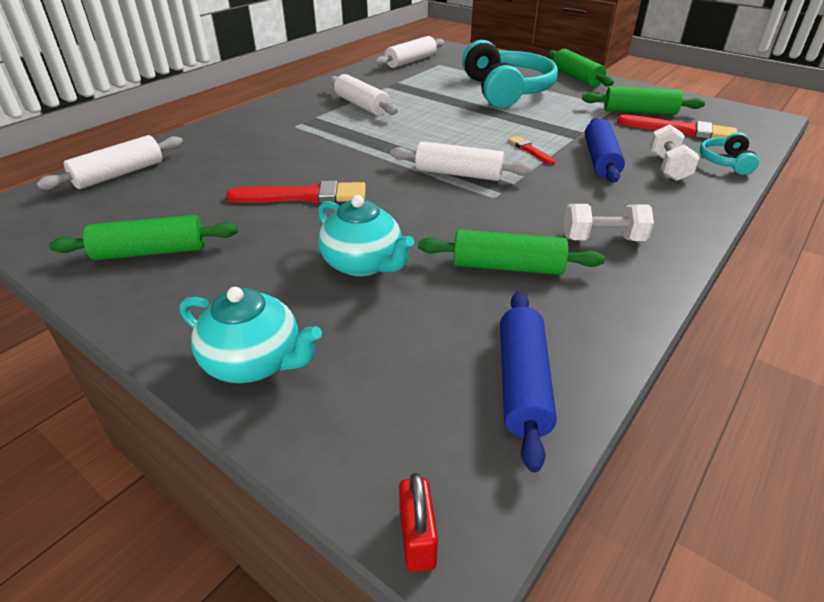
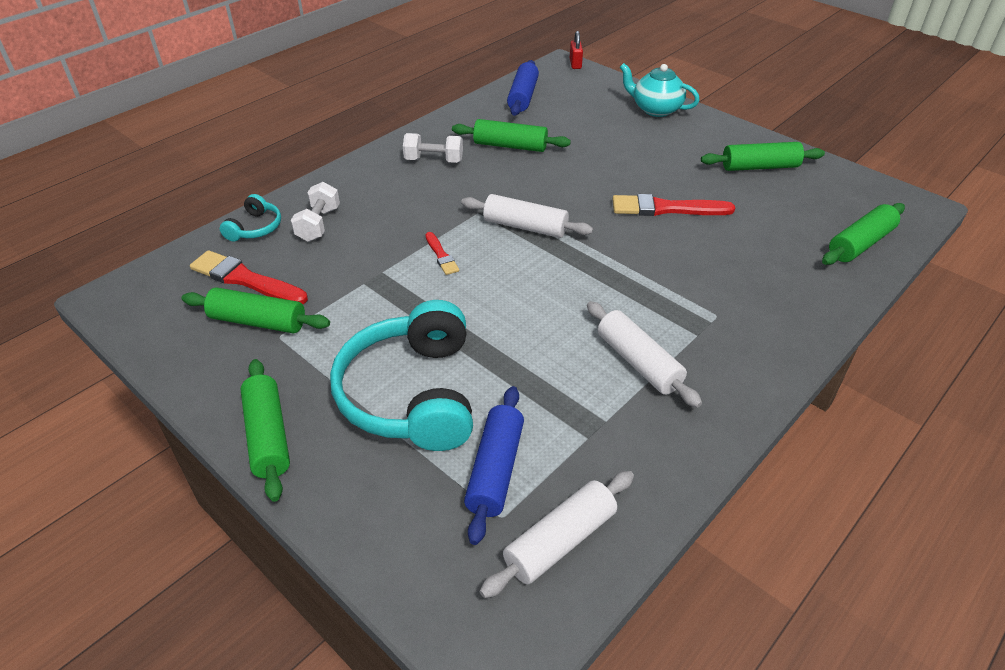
camera: 175 degrees left, 5 degrees up
white rolling pin [37,135,183,190] -> green rolling pin [822,203,905,265]
turquoise teapot [318,195,414,277] -> none
blue rolling pin [585,118,625,183] -> blue rolling pin moved to [464,386,524,545]

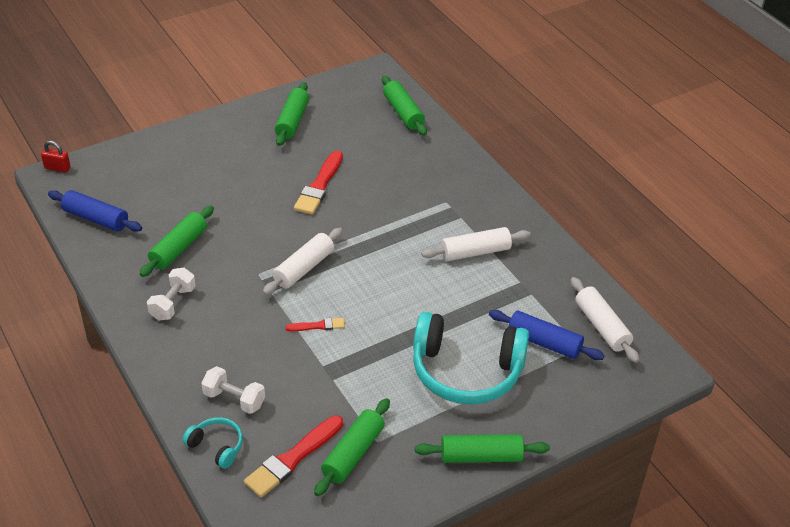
camera: 75 degrees left, 0 degrees up
turquoise teapot [620,63,700,117] -> none

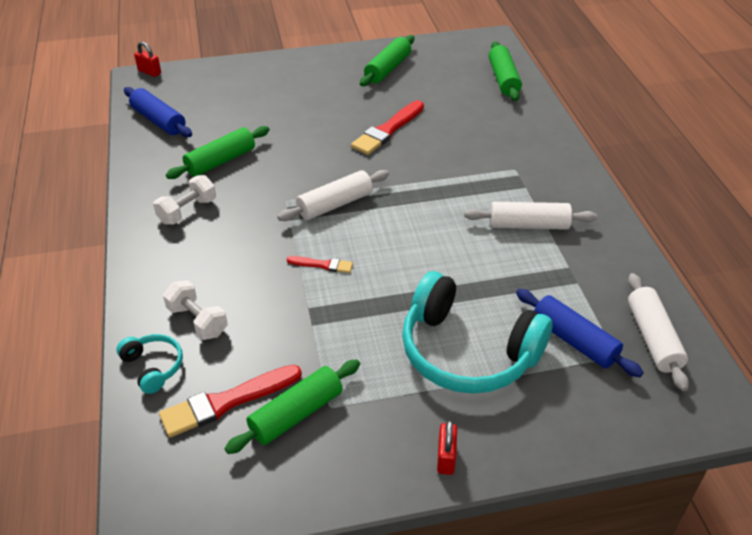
camera: 20 degrees right, 0 degrees up
green rolling pin [415,434,550,463] -> red padlock [437,420,457,475]

